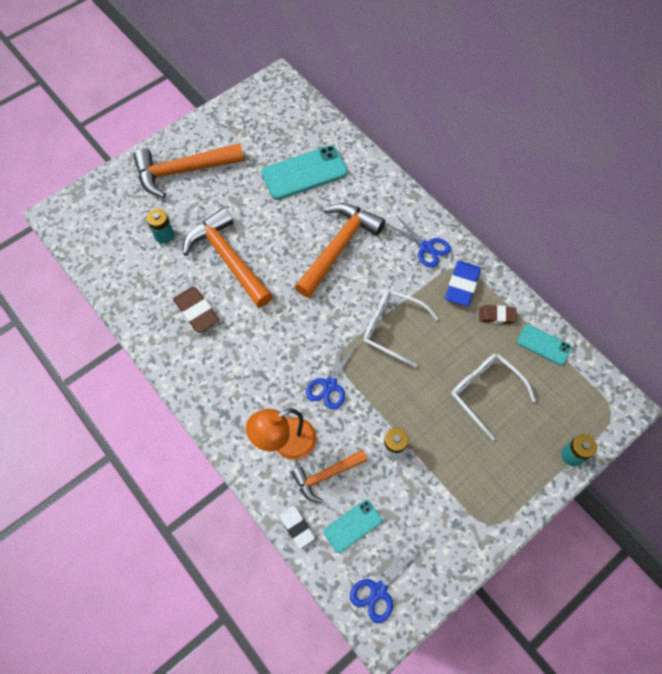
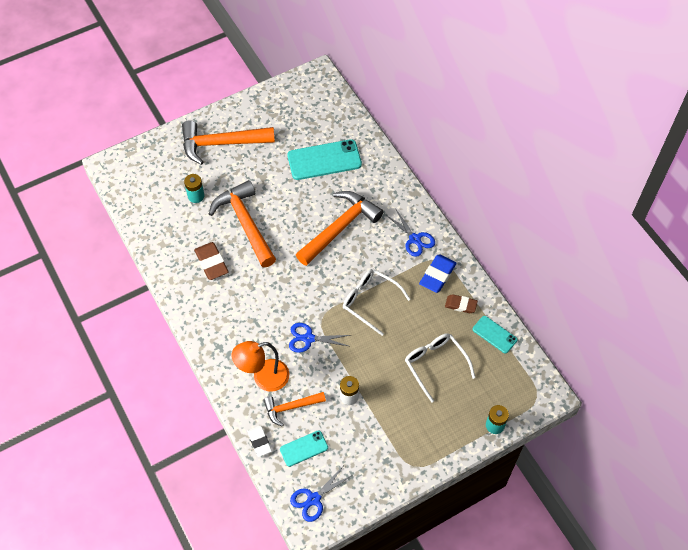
camera: 10 degrees right, 5 degrees down
blue scissors [306,341,357,410] -> blue scissors turned 60 degrees clockwise [289,323,351,353]

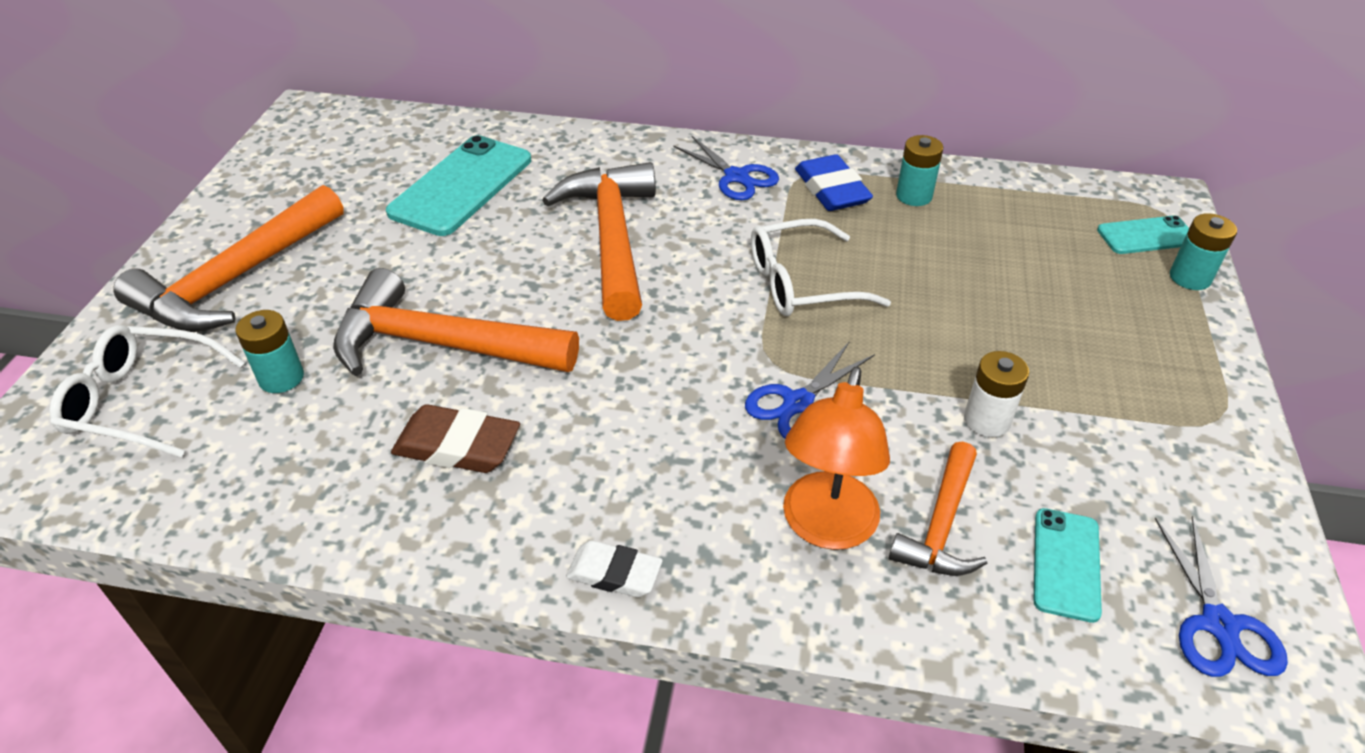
camera: 50 degrees left, 15 degrees down
white eraser [247,425,272,457] -> white eraser moved to [566,540,663,597]
blue scissors [386,208,435,257] -> blue scissors turned 45 degrees clockwise [673,136,779,200]
white glasses [405,333,476,403] -> white glasses moved to [49,325,245,457]
brown eraser [445,294,478,313] -> turquoise battery [896,135,943,206]
turquoise phone [473,316,517,354] -> turquoise phone moved to [1097,215,1189,254]

